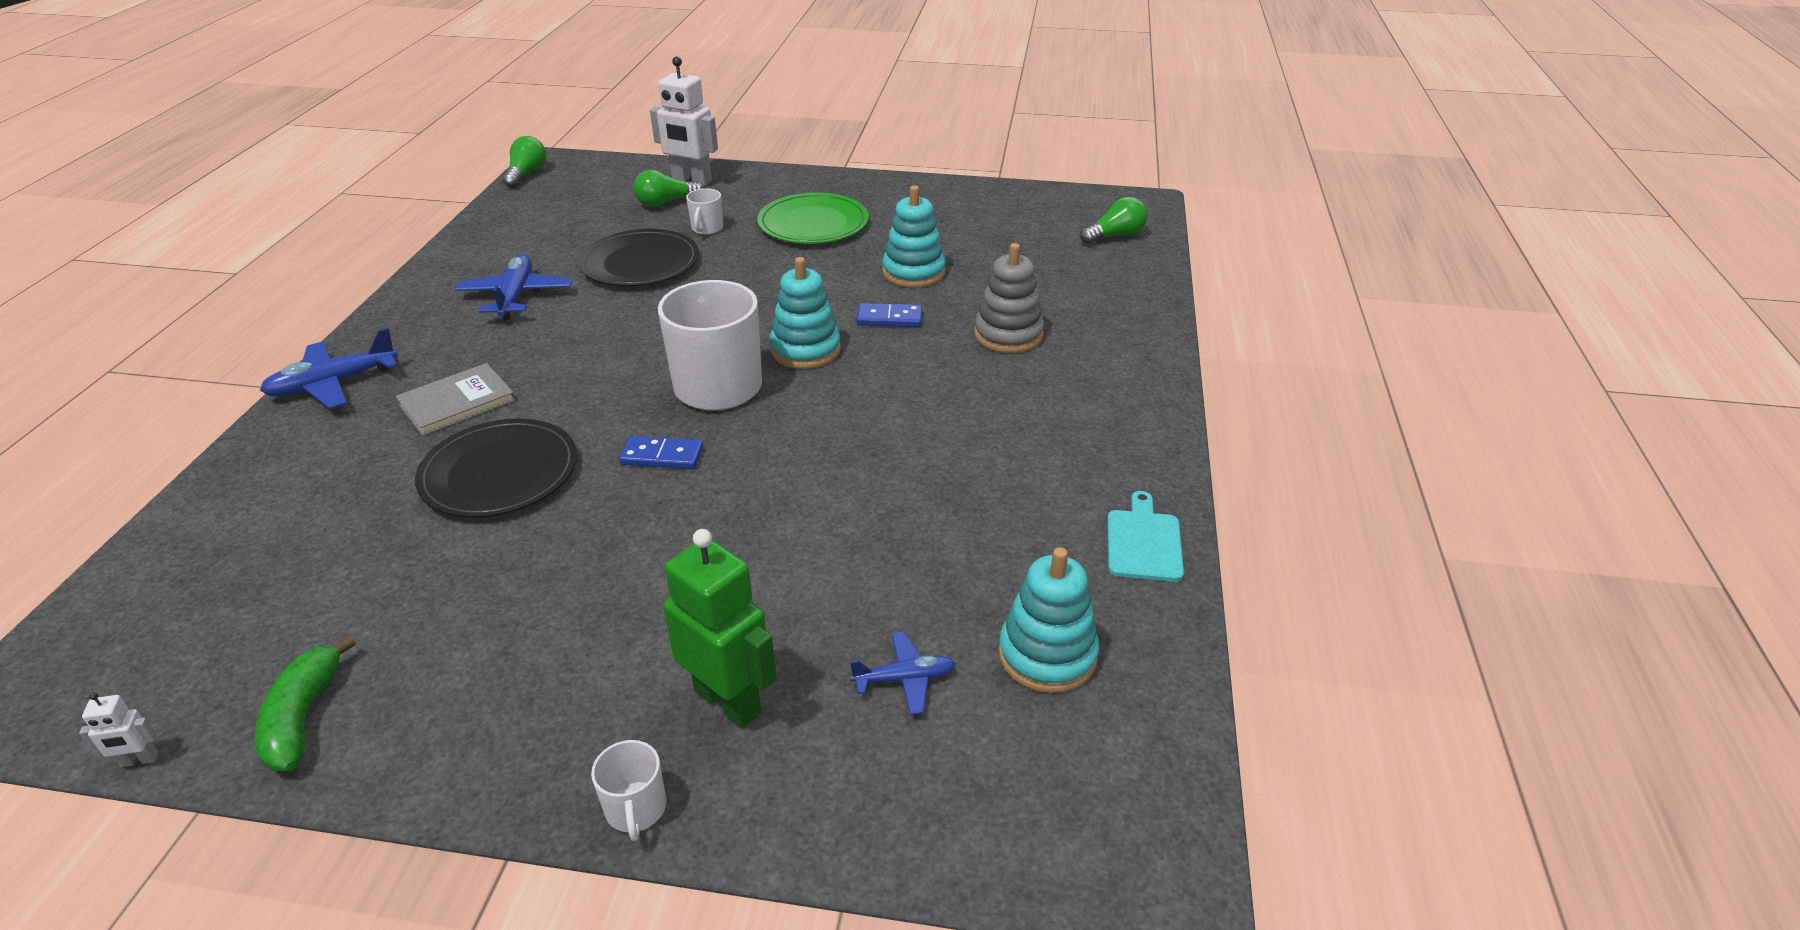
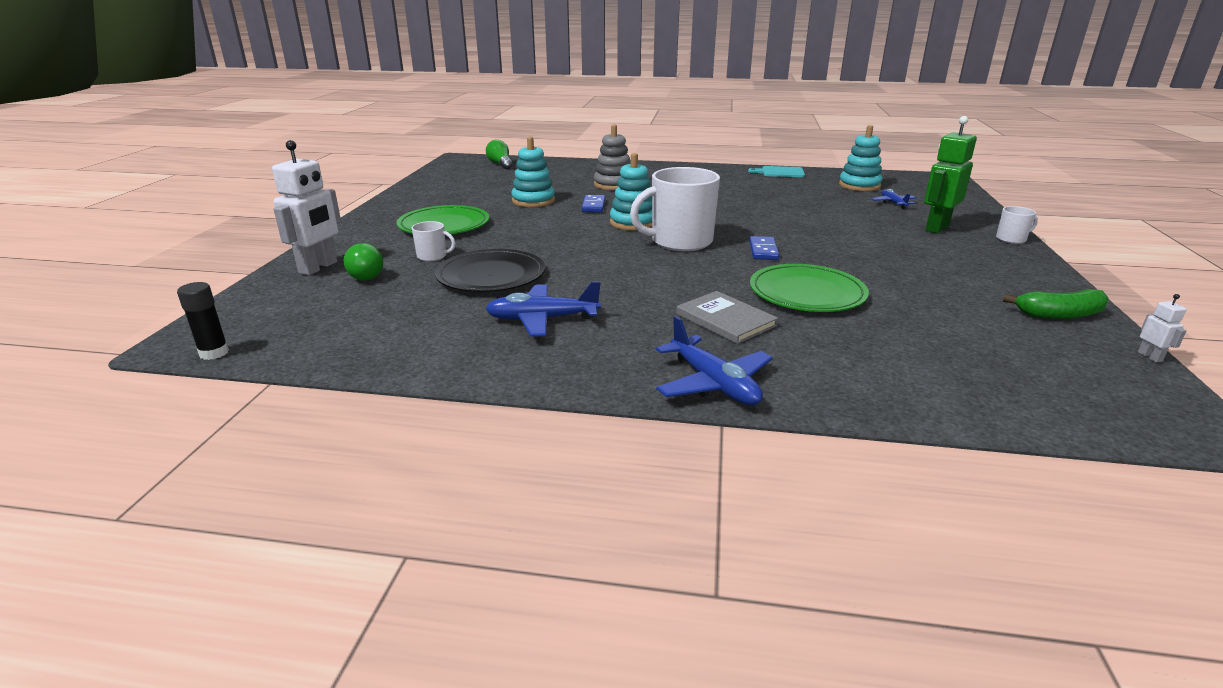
camera: 90 degrees left, 10 degrees down
black plate [415,419,577,518] -> green plate [750,264,869,312]
green light bulb [503,136,546,188] -> black glue stick [177,282,229,360]

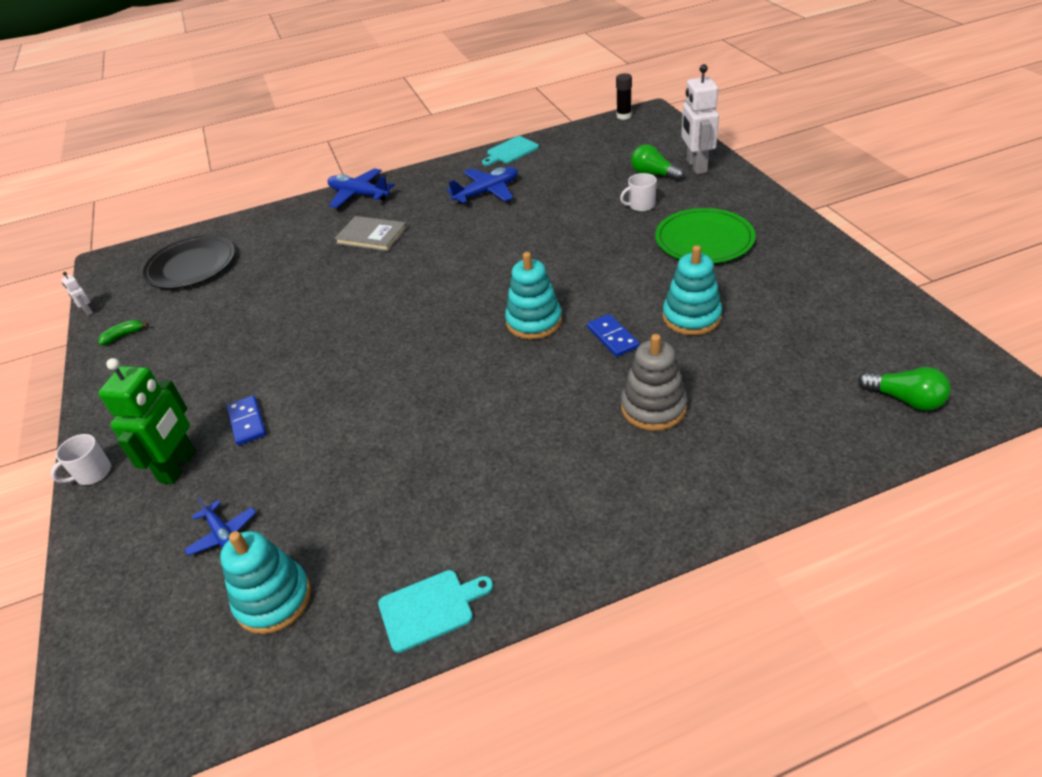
camera: 155 degrees right, 15 degrees up
black plate [435,249,545,292] -> black plate moved to [143,235,235,289]
white mug [630,167,720,251] -> none
blue domino [749,236,780,260] -> blue domino moved to [227,395,266,445]
green plate [750,264,869,312] -> none
green banana [1003,289,1108,319] -> green banana [98,320,149,345], size x0.58
none -> turquoise cutting board [482,136,539,166]

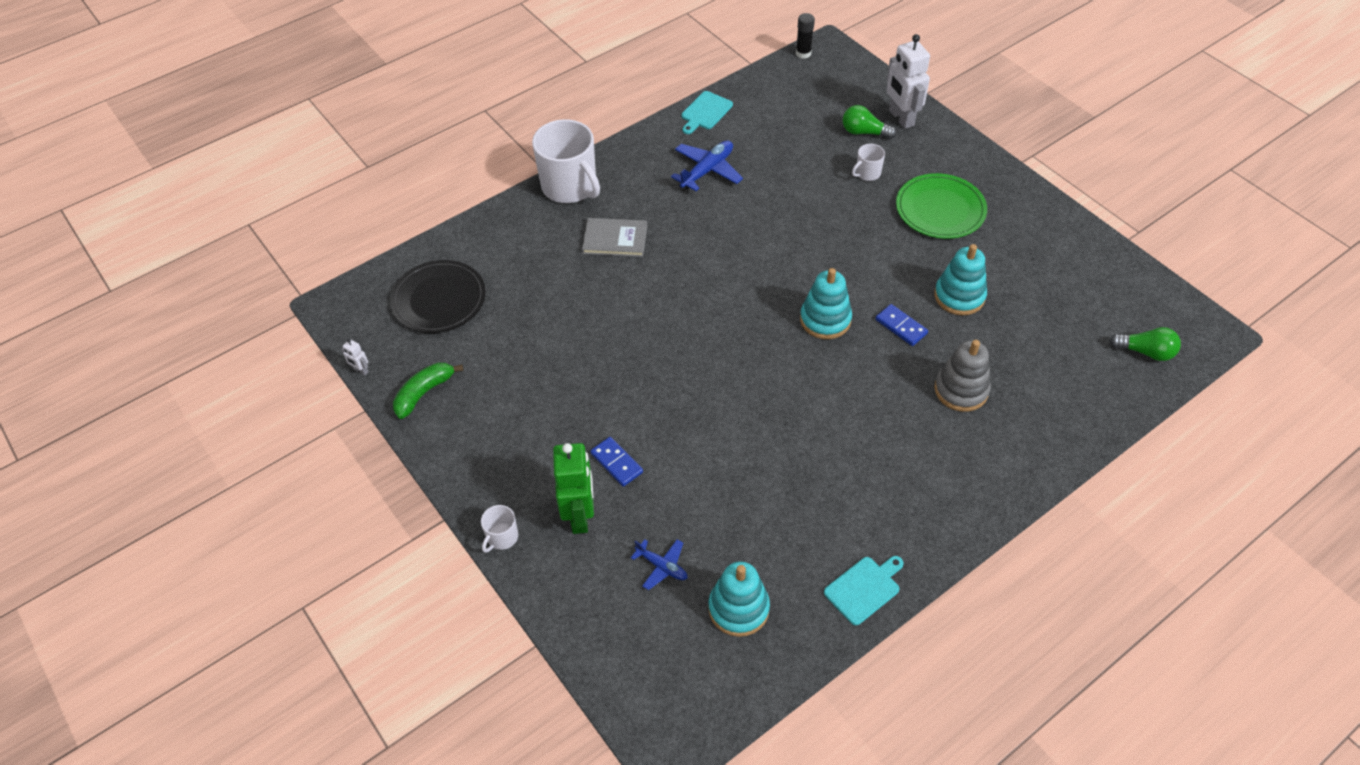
camera: 20 degrees left, 10 degrees up
green banana [98,320,149,345] -> green banana [393,362,464,419], size x1.71
blue plane [327,168,395,208] -> white mug [532,119,600,203]

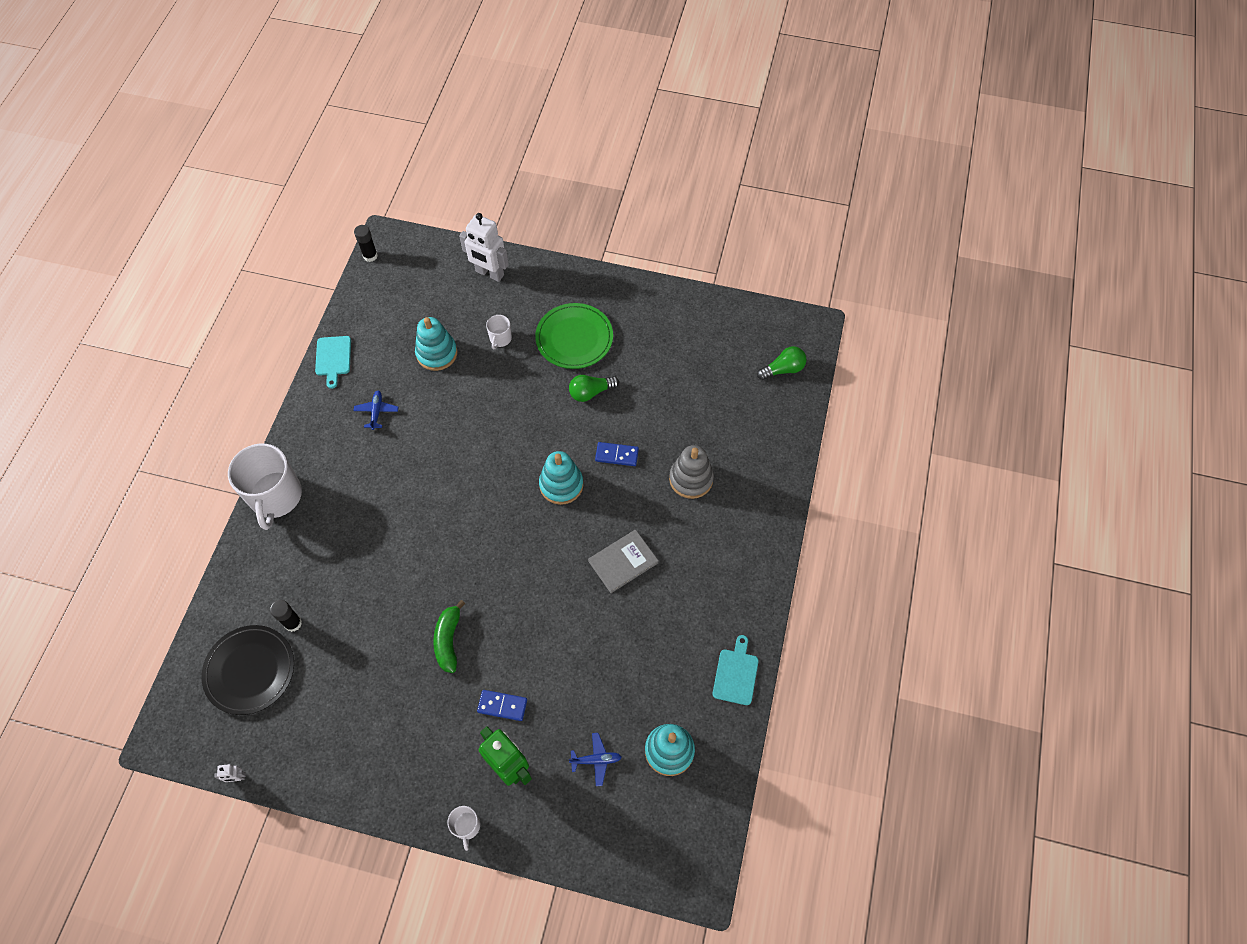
camera: 40 degrees left, 10 degrees up
green banana [393,362,464,419] -> green banana moved to [434,600,465,673]
white mug [532,119,600,203] -> white mug turned 75 degrees clockwise [228,444,302,530]
grey book [582,218,648,257] -> grey book moved to [588,530,659,593]
blue plane [671,141,743,191] -> blue plane [353,390,398,430], size x0.60
green light bulb [843,105,897,139] -> green light bulb moved to [569,375,619,402]
turquoise stacking toy [934,244,987,315] -> turquoise stacking toy moved to [415,317,458,371]
none -> black glue stick [270,600,302,632]

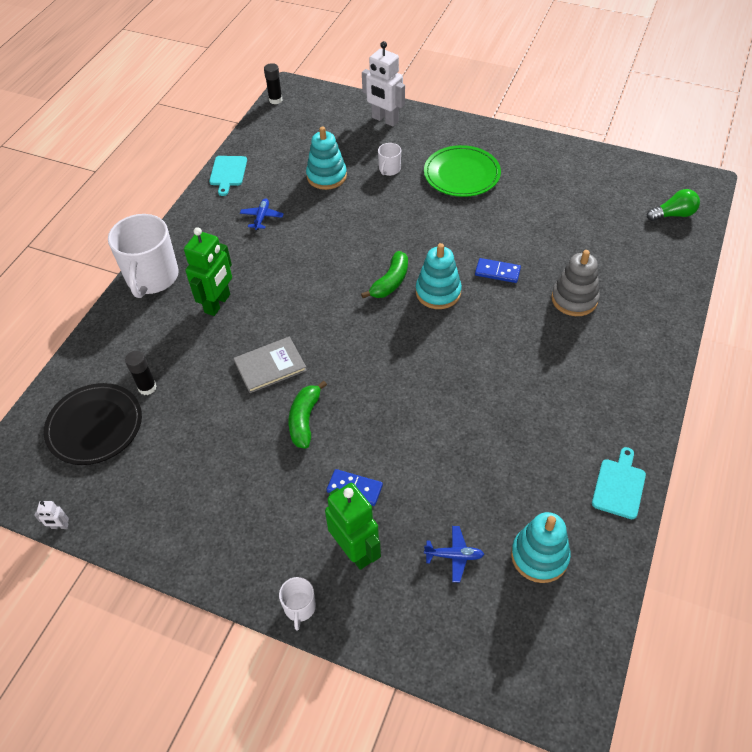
camera: 10 degrees right, 10 degrees down
green light bulb [569,375,619,402] -> none
grey book [588,530,659,593] -> grey book moved to [234,337,307,393]
none -> green robot [184,227,232,316]
none -> green banana [361,251,408,298]

